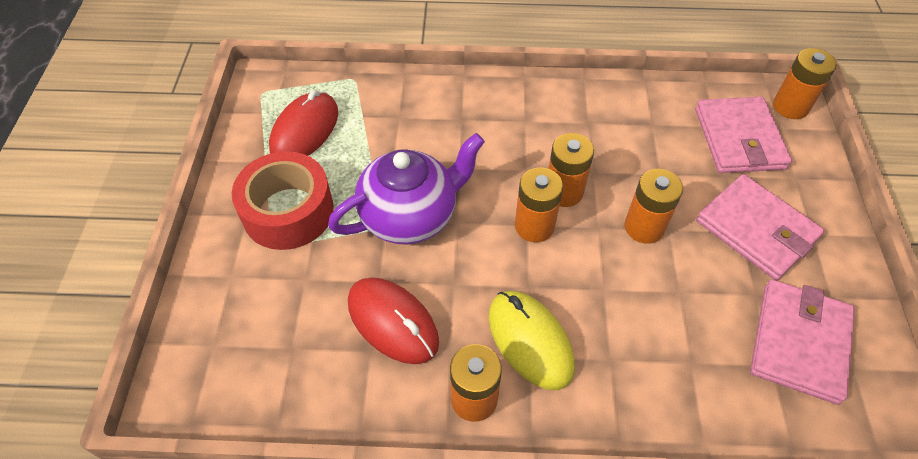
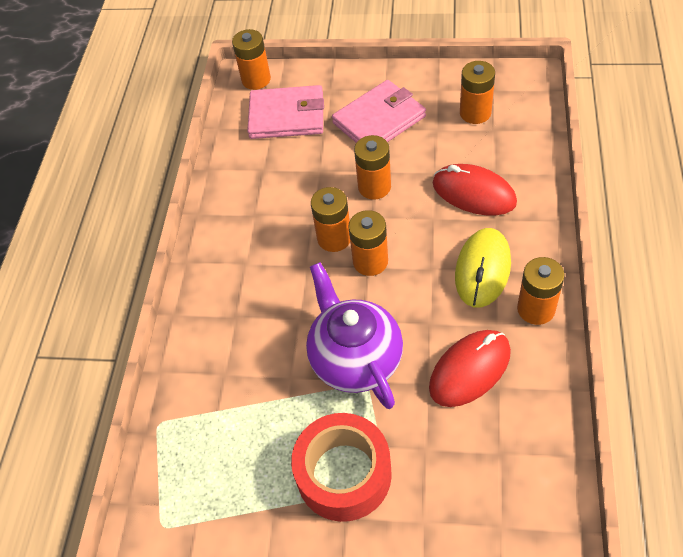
camera: 80 degrees left, 0 degrees up
red mouse [269,90,338,156] -> red mouse moved to [433,164,517,216]
yellow mouse [488,291,575,390] -> yellow mouse turned 45 degrees counterclockwise [455,228,511,308]
pink wallet [750,280,855,405] -> orange battery [460,61,495,124]

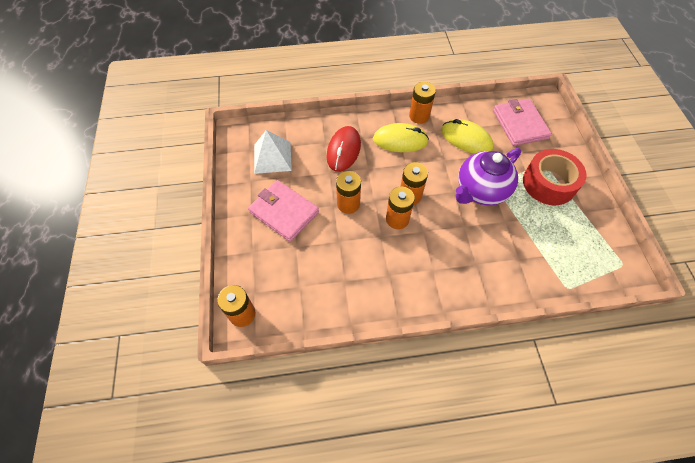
camera: 110 degrees left, 5 degrees up
pink wallet [247,85,324,139] -> pink wallet moved to [493,99,552,146]
red mouse [429,330,511,407] -> yellow mouse [441,119,494,154]
orange battery [460,61,495,124] -> white pyramid [254,130,292,174]

